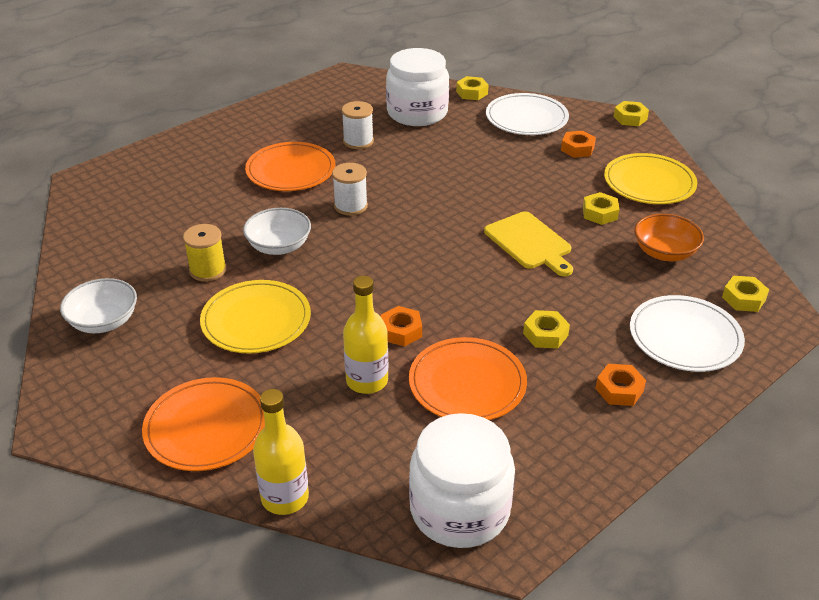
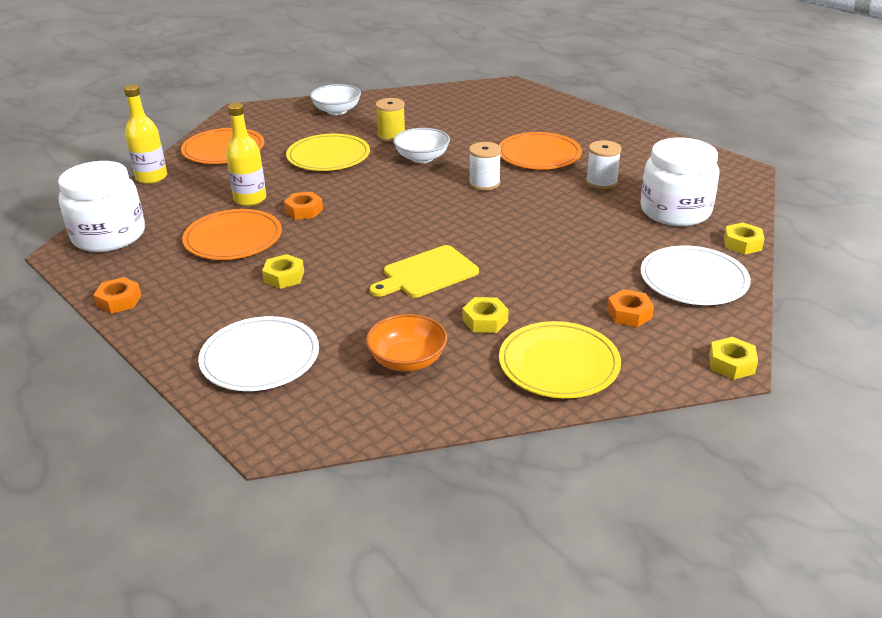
camera: 90 degrees right, 5 degrees down
orange nut [595,364,646,406] -> orange nut moved to [93,277,142,314]
yellow nut [722,276,769,312] -> none

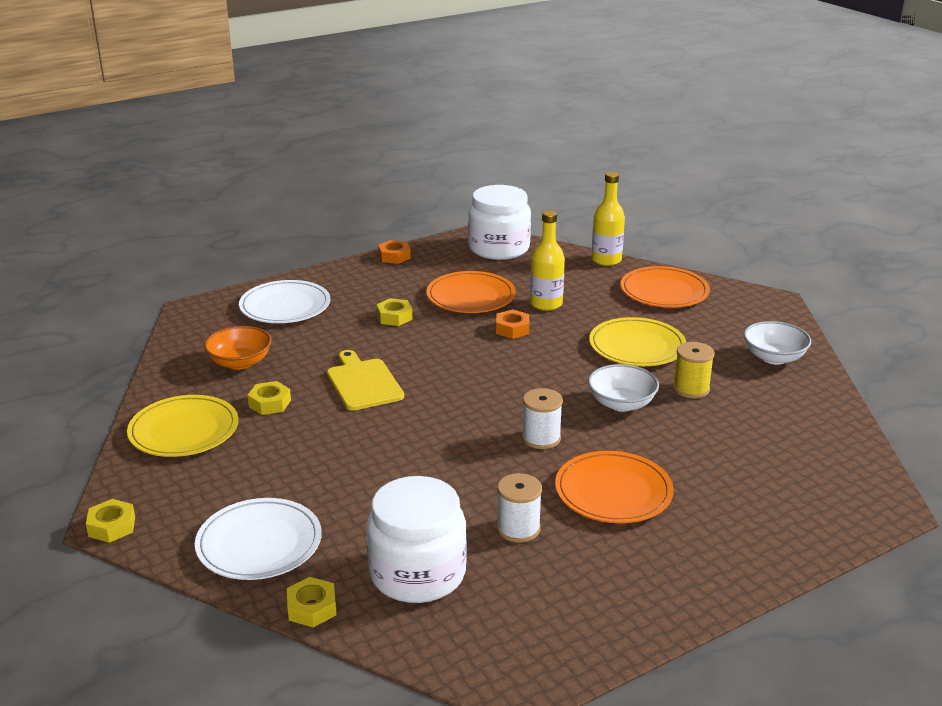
camera: 100 degrees right, 5 degrees down
orange nut [607,289,654,327] -> none

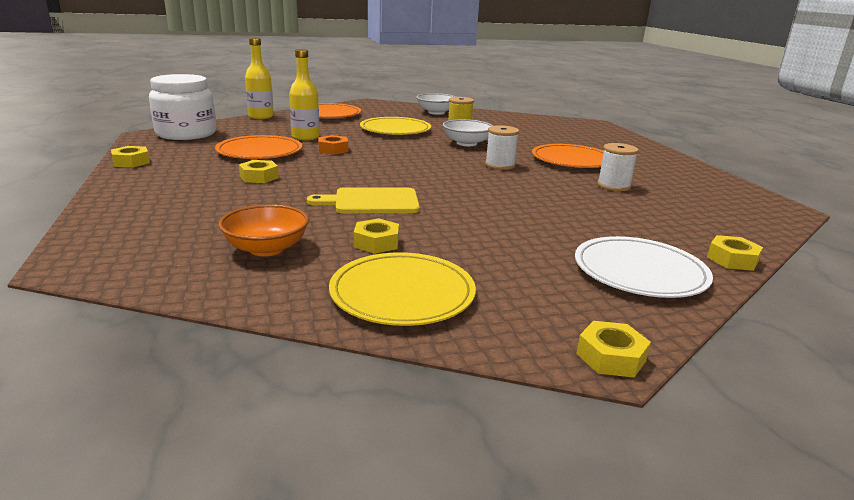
camera: 75 degrees left, 5 degrees down
white plate [239,280,330,323] -> none
white jar [366,476,467,603] -> none
orange nut [378,240,411,264] -> yellow nut [111,146,150,168]

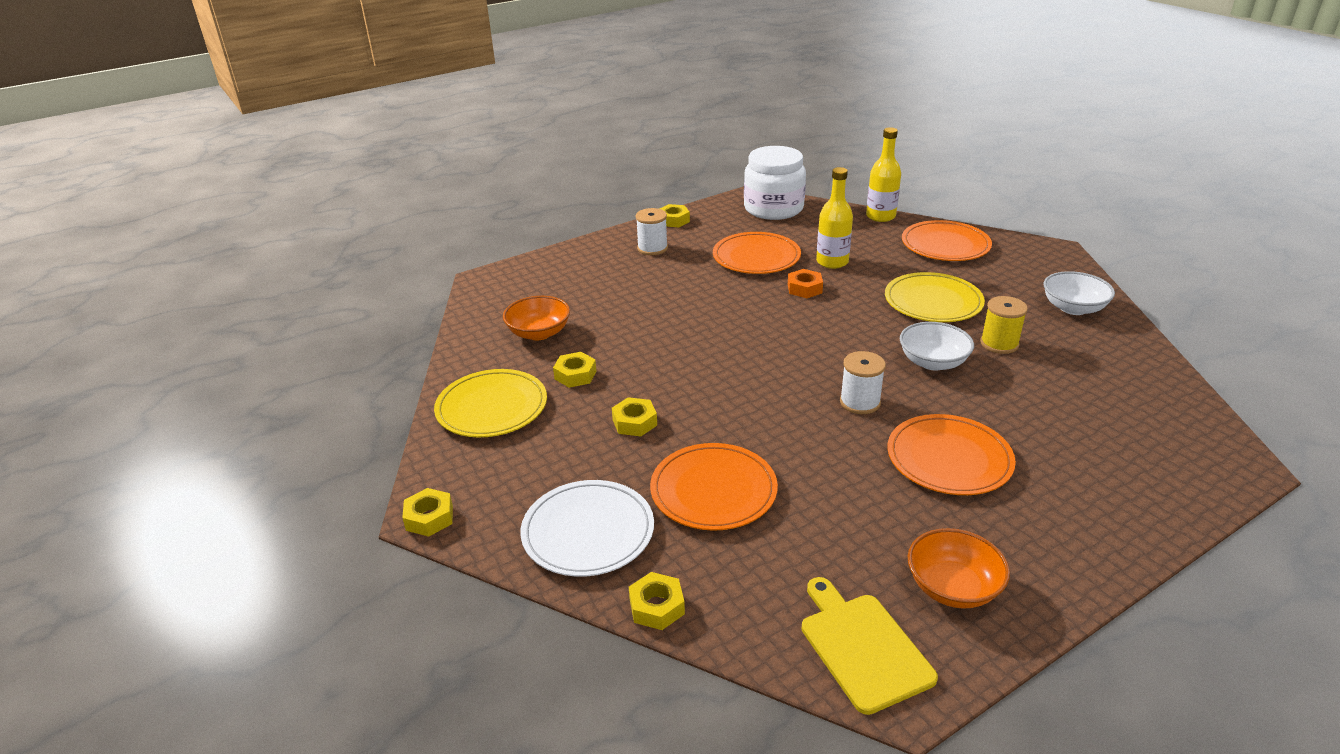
camera: 75 degrees right, 10 degrees up
yellow nut [239,160,279,183] -> yellow nut moved to [612,397,657,436]
yellow cutting board [307,187,420,213] -> yellow cutting board moved to [801,577,938,715]
white spool [597,143,639,191] -> white spool moved to [636,208,668,255]
none -> orange plate [650,443,778,531]
none -> orange bowl [908,528,1010,609]

